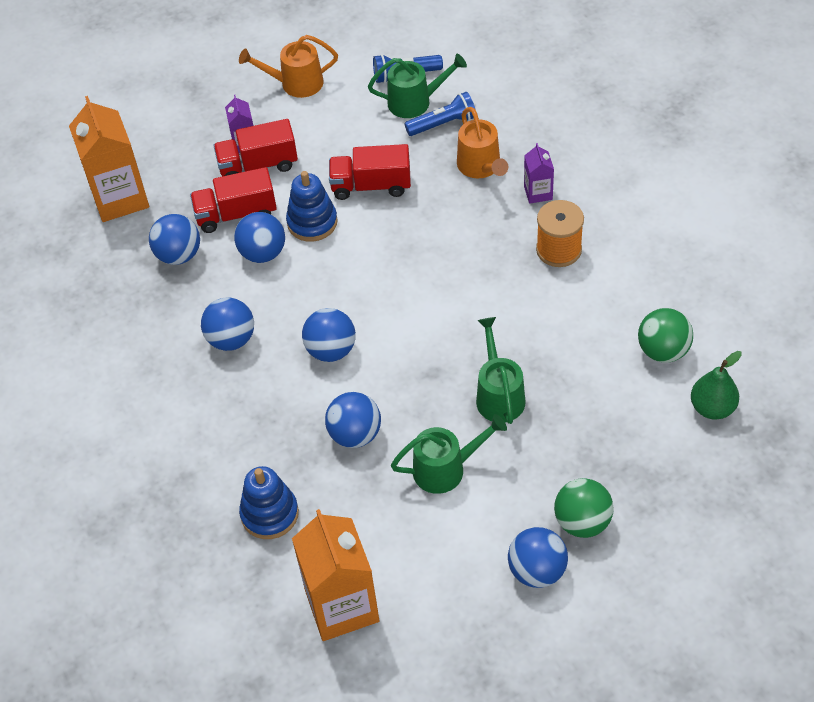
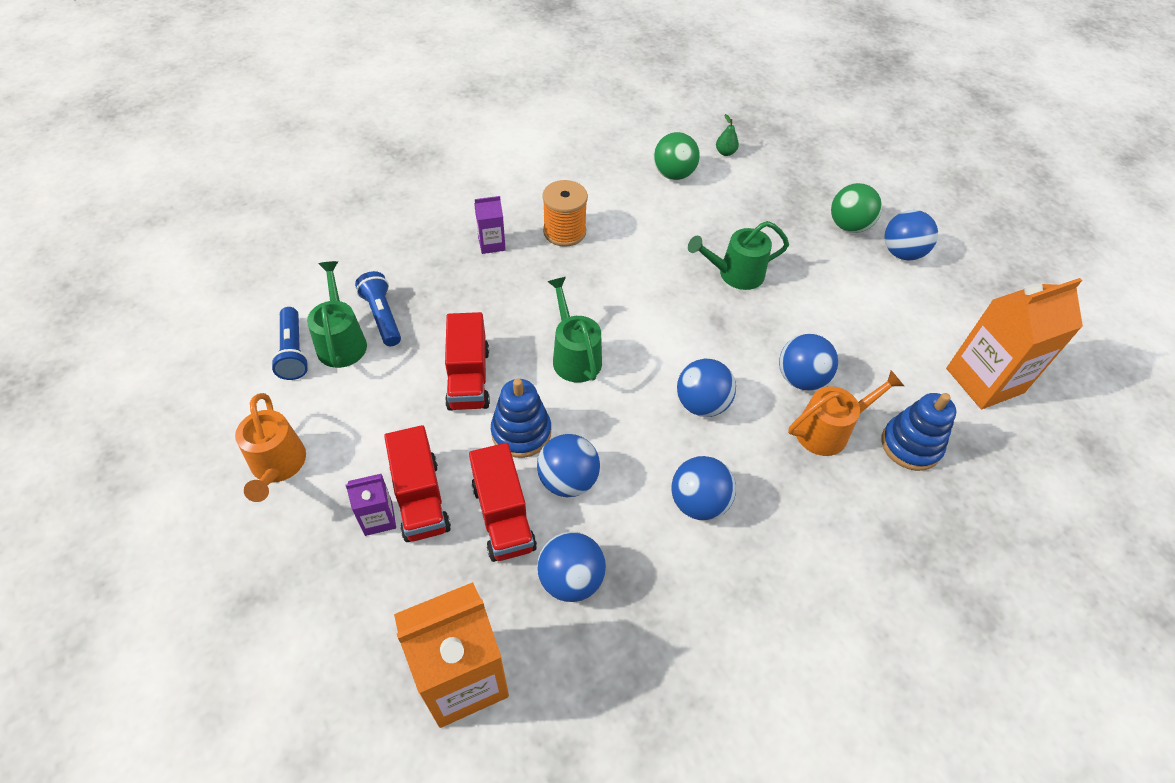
camera: 100 degrees left, 0 degrees up
green watering can [391,414,507,494] -> green watering can moved to [547,277,602,383]
orange watering can [457,107,508,178] -> orange watering can moved to [788,370,904,456]
green pear [691,351,742,420] -> green pear [716,114,739,156], size x0.60

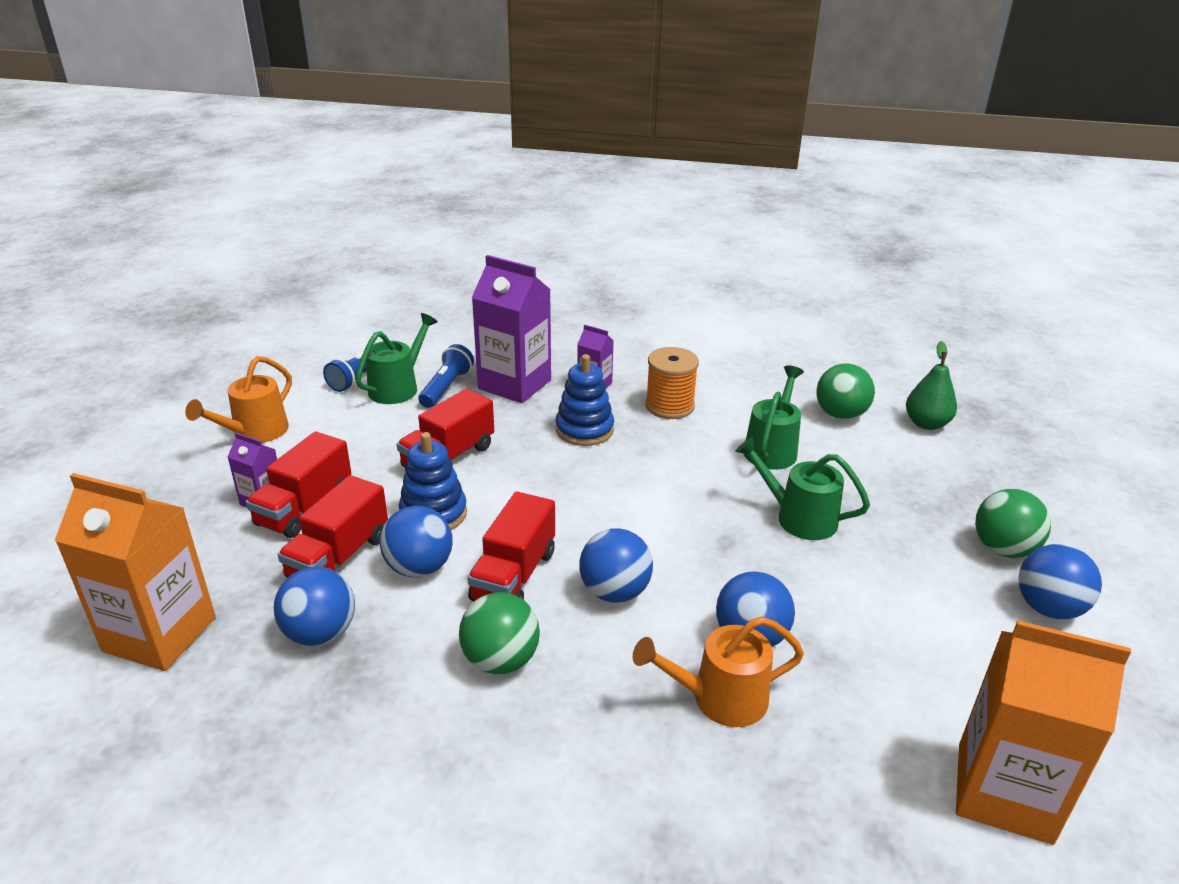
camera: 45 degrees right, 20 degrees down
green watering can [547,277,602,383] -> green watering can moved to [744,365,804,470]
blue ball [671,456,736,520] -> green ball [459,592,540,674]
green pear [716,114,739,156] -> green pear [906,341,957,430], size x1.65
orange watering can [788,370,904,456] -> orange watering can turned 150 degrees clockwise [633,616,804,727]
blue stacking toy [881,393,957,471] -> blue stacking toy moved to [556,354,614,446]
none -> red truck [467,492,555,601]
none -> purple carton [472,255,551,403]

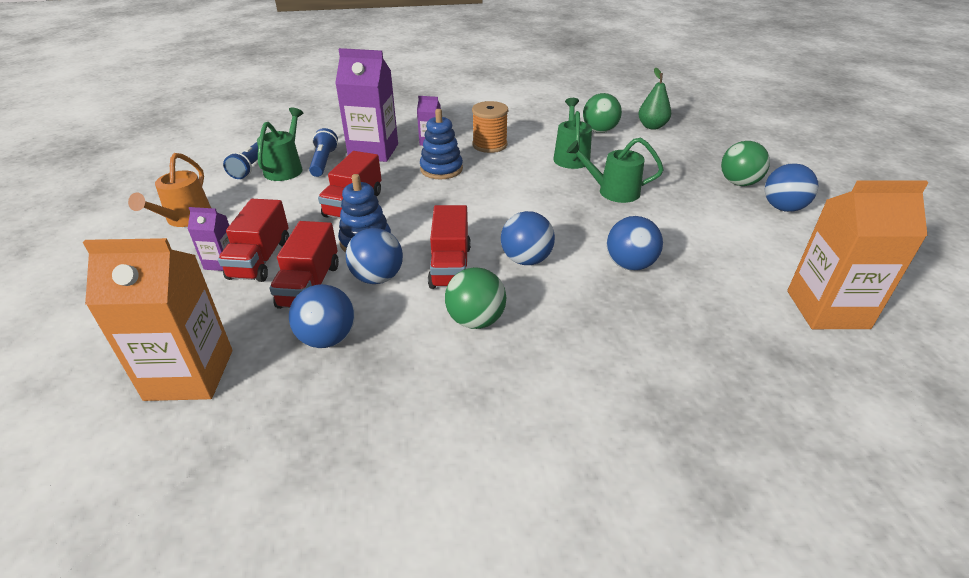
camera: 20 degrees left, 5 degrees up
orange watering can [633,616,804,727] -> none

